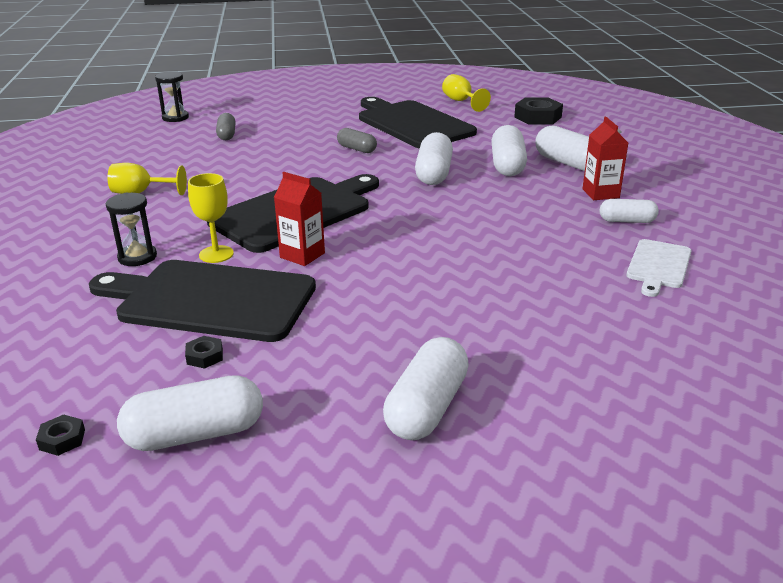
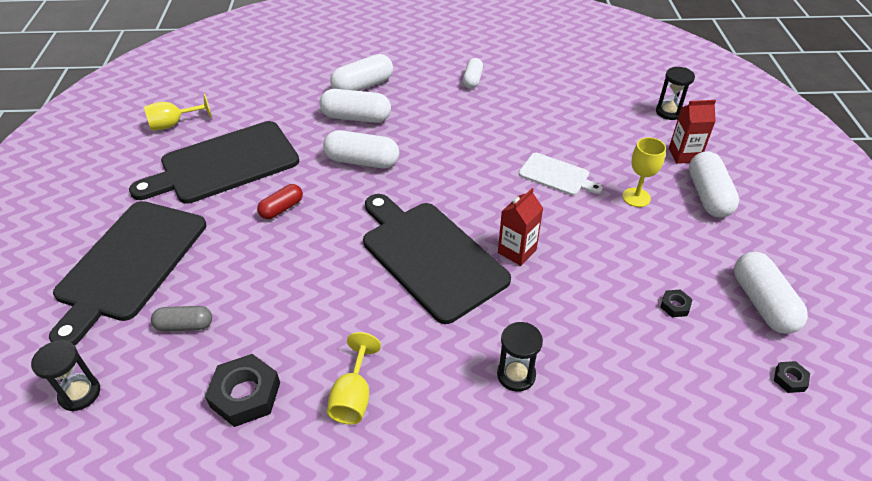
camera: 85 degrees left, 15 degrees up
black cutting board [89,260,316,342] -> black cutting board moved to [49,201,206,345]
yellow goblet [188,173,234,263] -> yellow goblet moved to [623,137,666,207]
grey capsule [337,128,377,153] -> red capsule [257,184,303,219]
white capsule [383,337,469,440] -> white capsule turned 60 degrees clockwise [689,151,739,217]
black nut [514,98,563,125] -> black nut moved to [205,354,280,427]
red carton [582,117,628,200] -> red carton moved to [669,100,716,164]
white cutting board [626,239,691,297] -> white cutting board moved to [519,153,603,196]
none -> black hourglass [656,67,695,120]

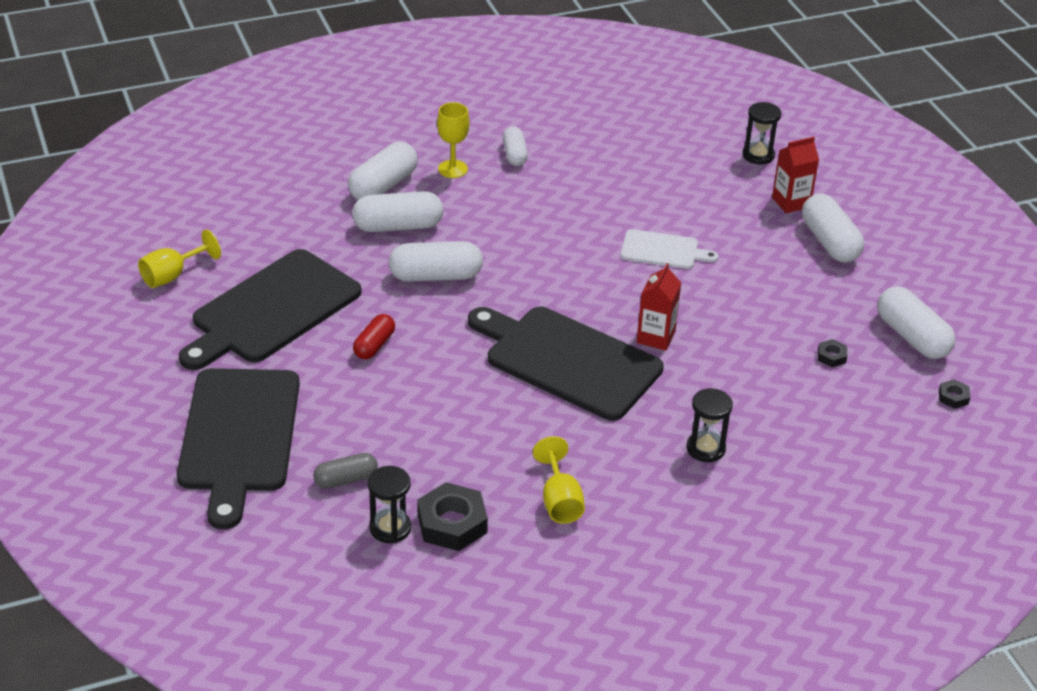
camera: 20 degrees left, 5 degrees down
black hourglass [31,340,100,411] -> black hourglass moved to [368,466,411,543]
yellow goblet [623,137,666,207] -> yellow goblet moved to [437,102,470,178]

